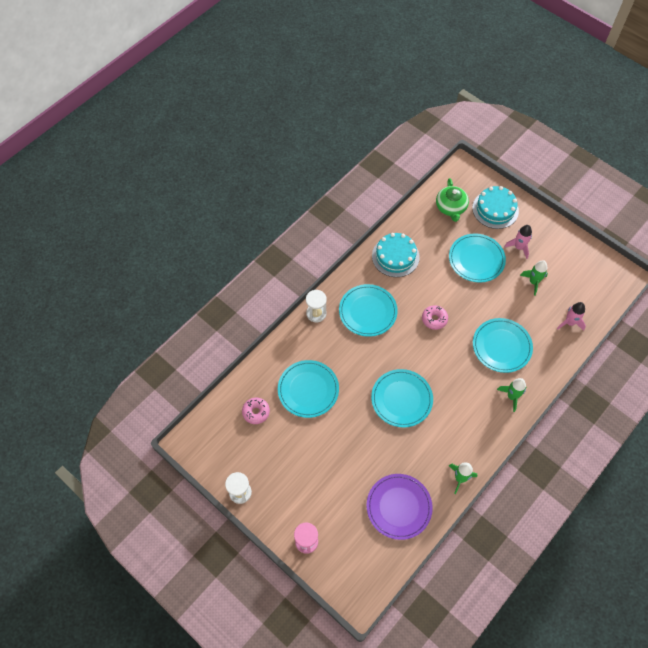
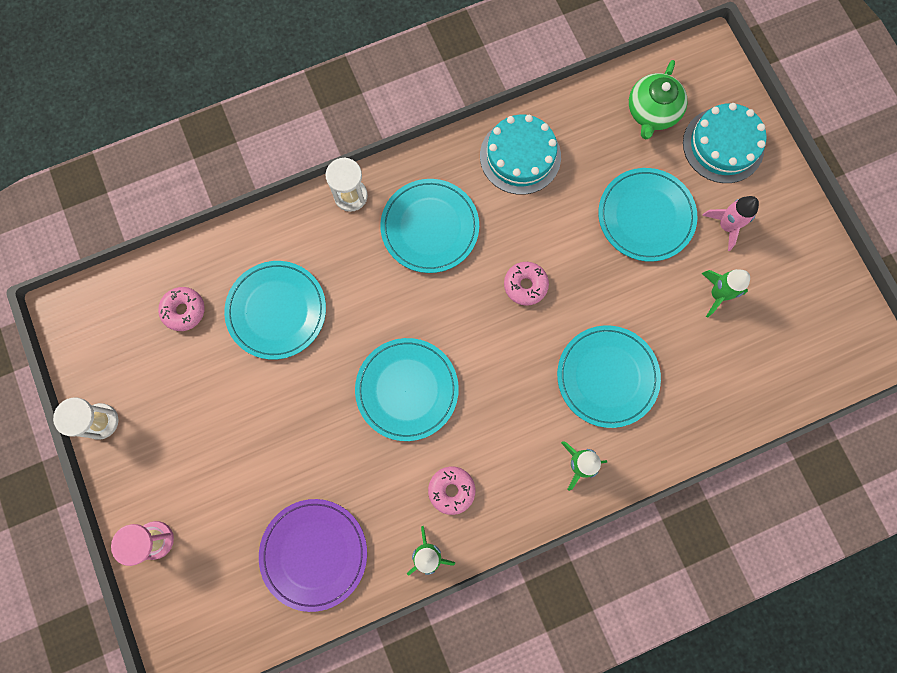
camera: 25 degrees right, 15 degrees up
pink rocket [557,302,586,331] -> none
none -> pink donut [428,467,475,515]

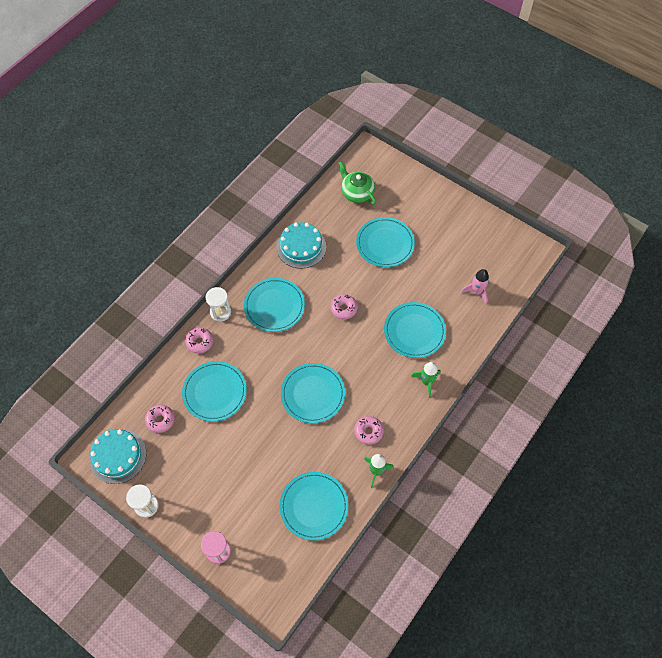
camera: 30 degrees left, 15 degrees down
purple plate [259,499,367,612] -> turquoise plate [279,472,349,541]
green teapot [629,60,688,139] -> green teapot turned 150 degrees clockwise [339,161,376,205]
turquoise cake [683,103,767,183] -> turquoise cake moved to [89,429,146,484]
green rocket [701,269,750,317] -> none
pink rocket [702,196,759,251] -> pink rocket moved to [461,269,489,304]
none -> pink donut [185,327,213,353]

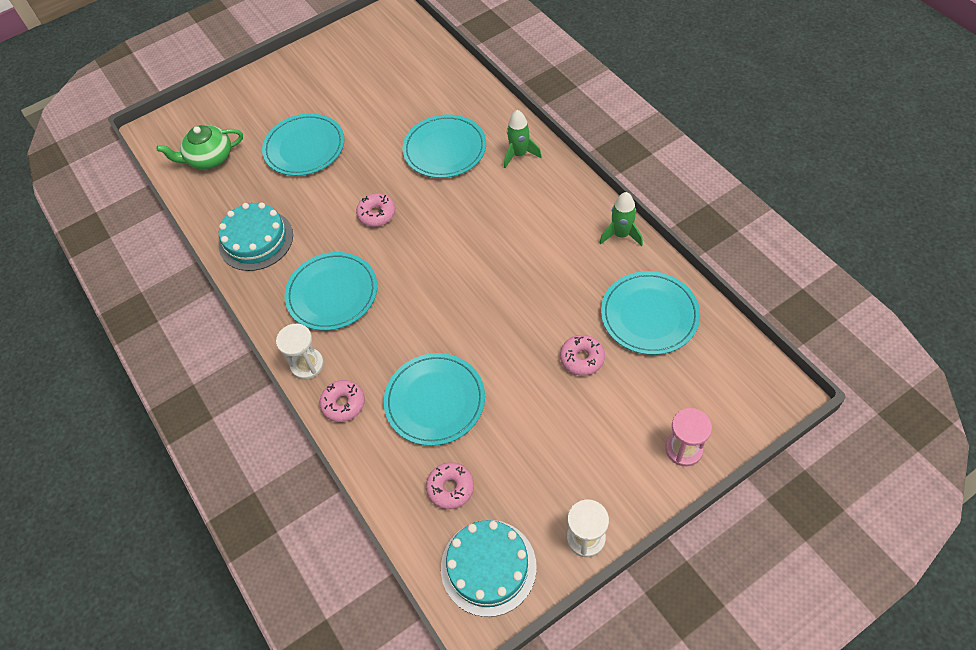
camera: 65 degrees left, 5 degrees down
turquoise plate [281,363,345,423] -> none
pink donut [354,416,384,445] -> pink donut moved to [560,335,605,376]
pink rocket [461,269,489,304] -> none

